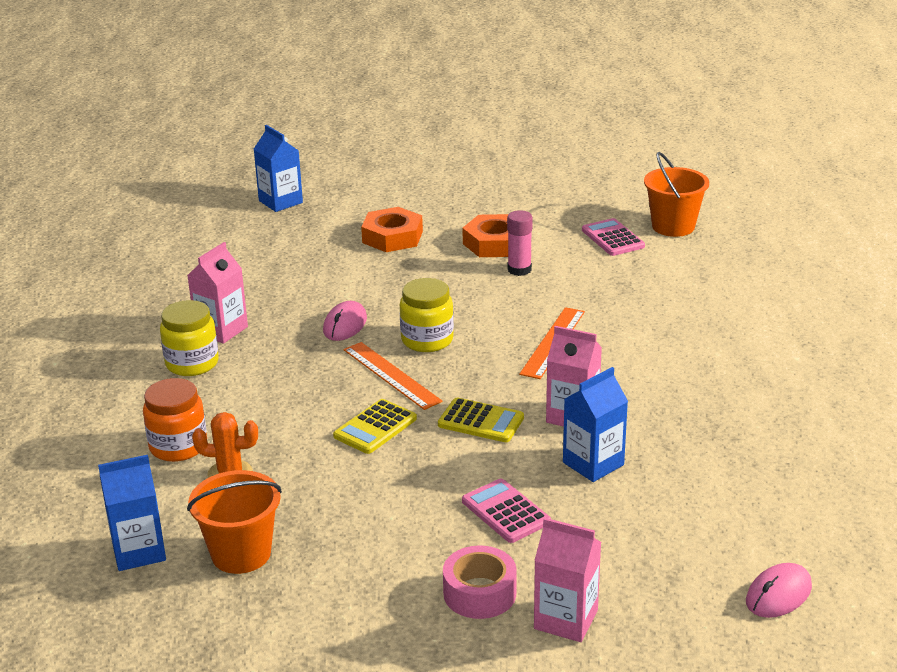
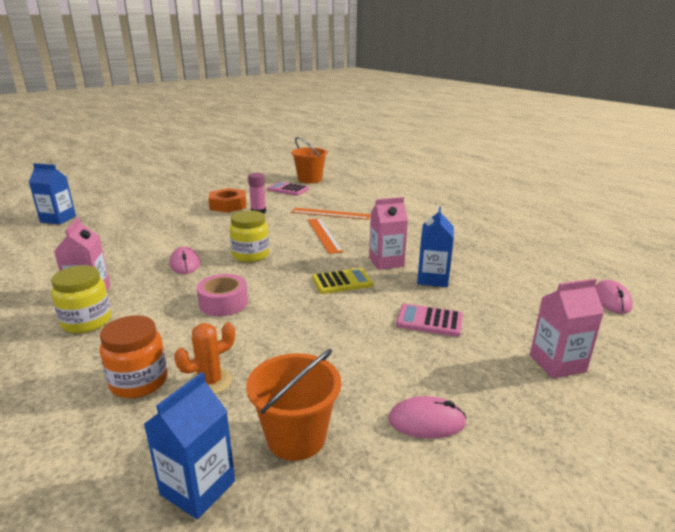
camera: 40 degrees left, 5 degrees down
yellow calculator [333,399,417,454] -> none
orange ruler [344,342,443,410] -> orange ruler moved to [291,208,370,220]
orange nut [361,207,423,252] -> none
pink tape [443,545,517,619] -> pink tape moved to [197,274,248,316]
none -> pink mouse [388,396,466,439]

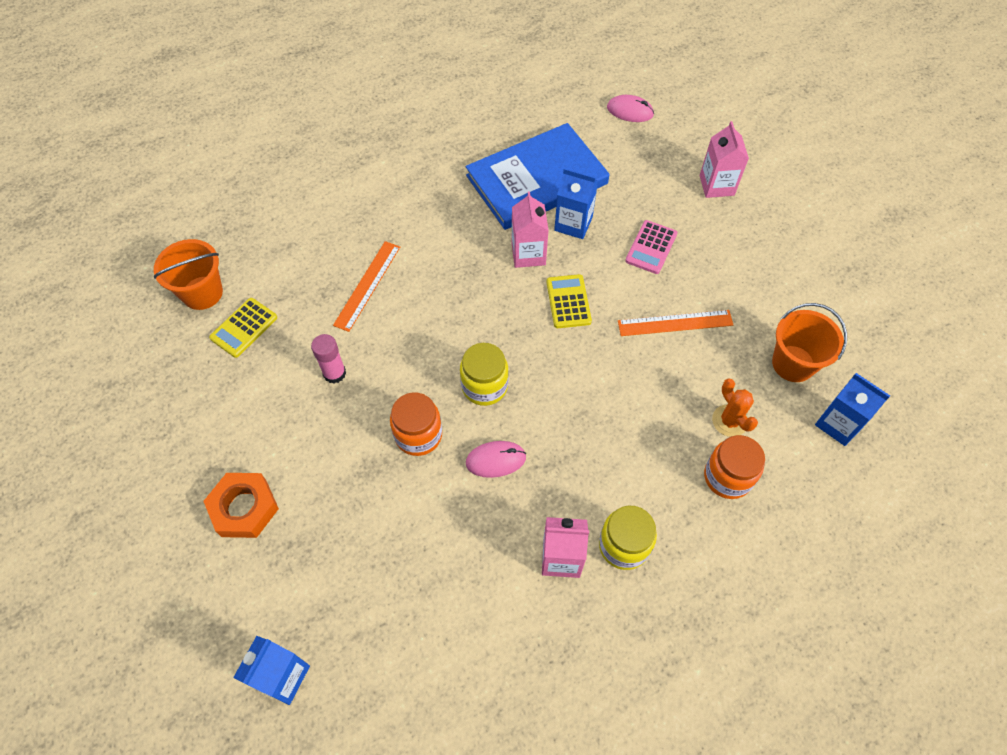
camera: 80 degrees left, 35 degrees up
pink tape [197,274,248,316] -> none
orange nut [208,188,246,213] -> orange nut moved to [204,473,279,538]
pink calculator [267,182,309,196] -> yellow calculator [209,298,277,358]
orange ruler [308,218,343,254] -> orange ruler moved to [618,310,733,336]
pink mouse [388,396,466,439] -> none
none -> orange jar [390,392,442,456]
none -> blue book [466,123,610,230]

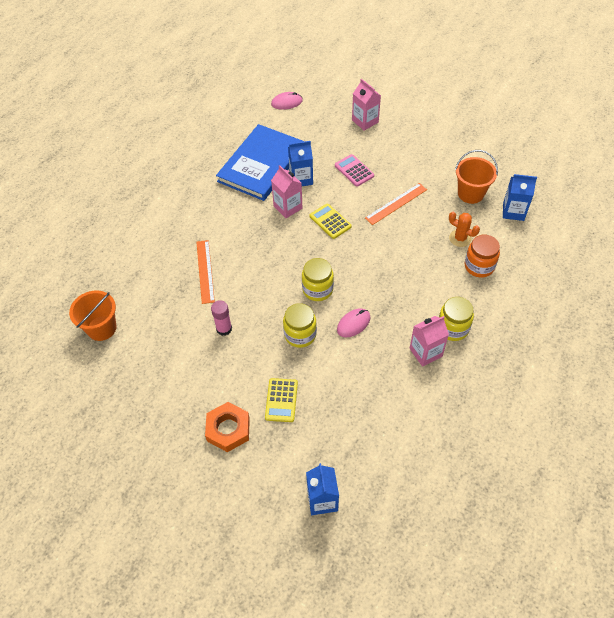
camera: 30 degrees left, 5 degrees down
yellow calculator [209,298,277,358] -> yellow calculator moved to [265,378,298,422]
orange jar [390,392,442,456] -> yellow jar [283,303,317,348]
pink calculator [625,220,678,274] -> pink calculator turned 150 degrees clockwise [335,154,374,187]

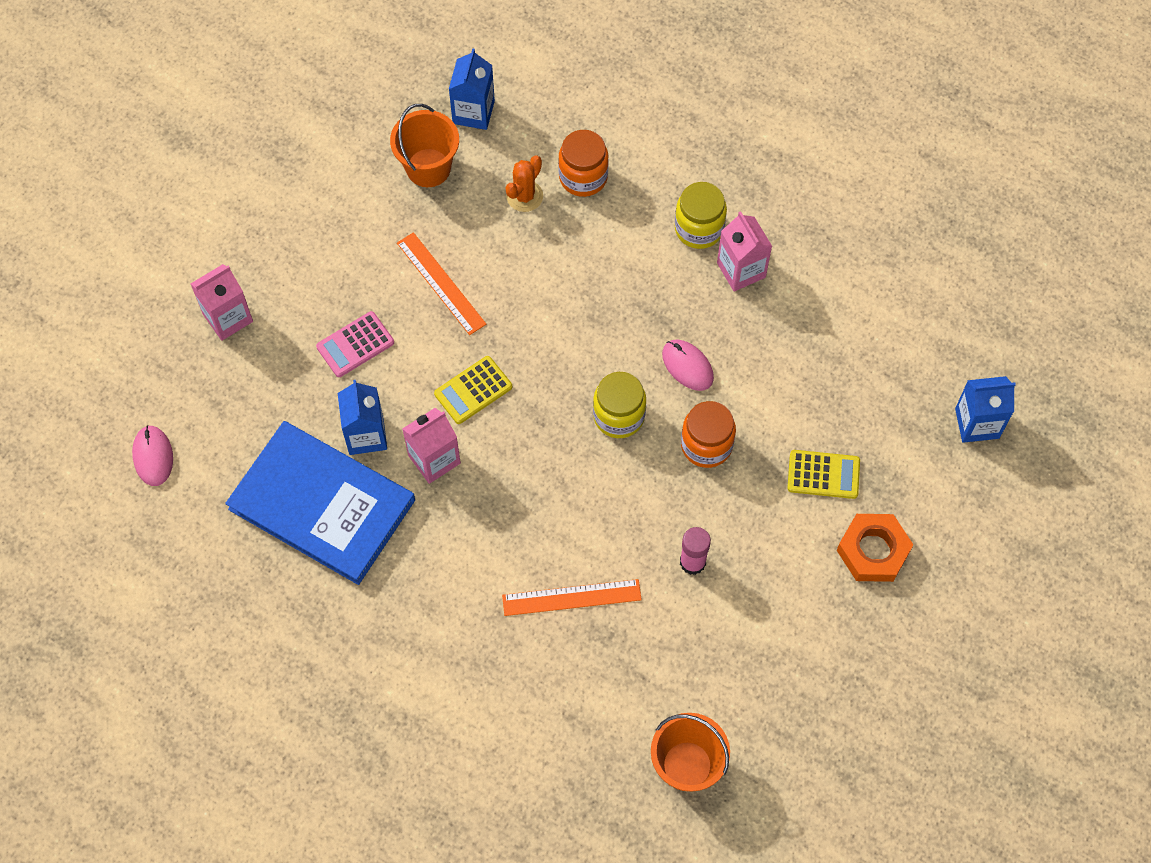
camera: 90 degrees left, 10 degrees up
yellow jar [283,303,317,348] -> orange jar [681,401,736,468]

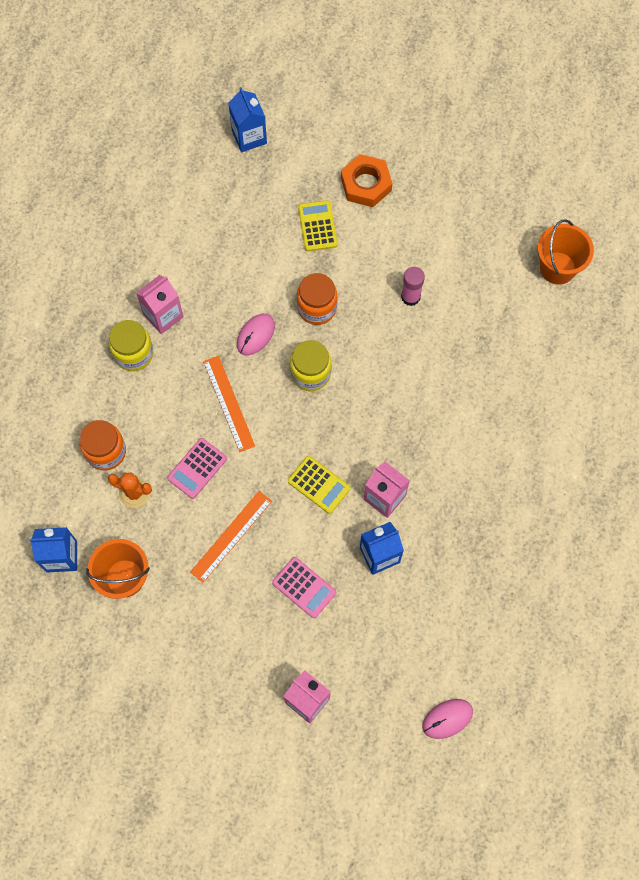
camera: 105 degrees left, 5 degrees up
blue book [225,421,415,585] -> none
orange ruler [502,579,642,616] -> orange ruler moved to [203,356,255,452]
none -> pink calculator [167,438,227,499]

